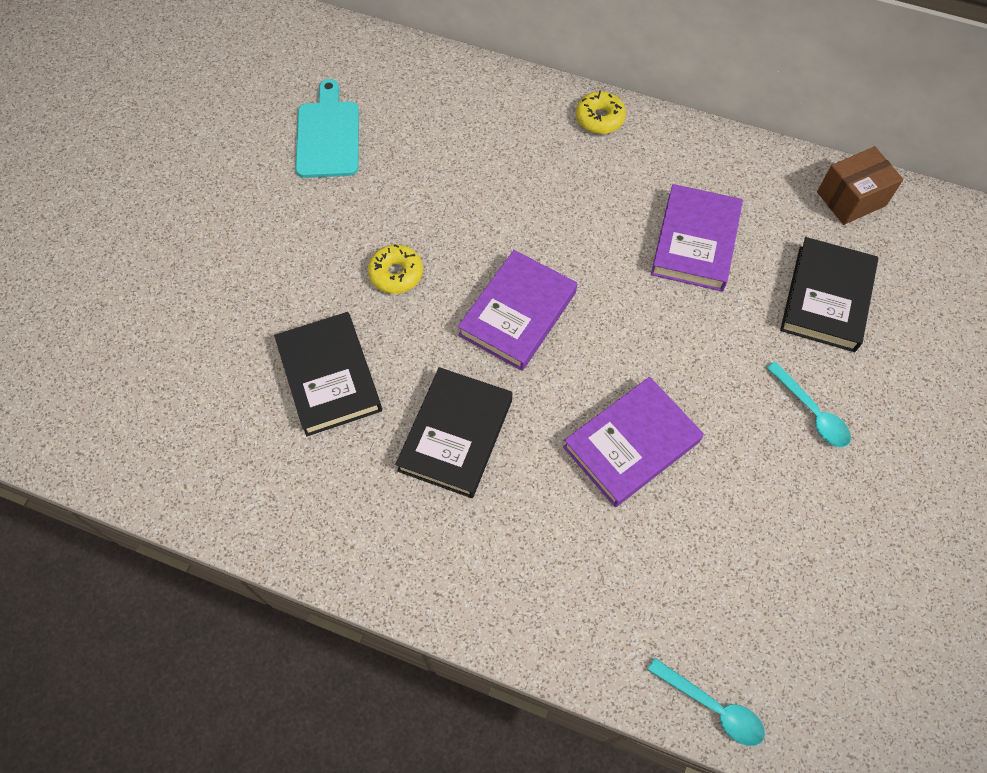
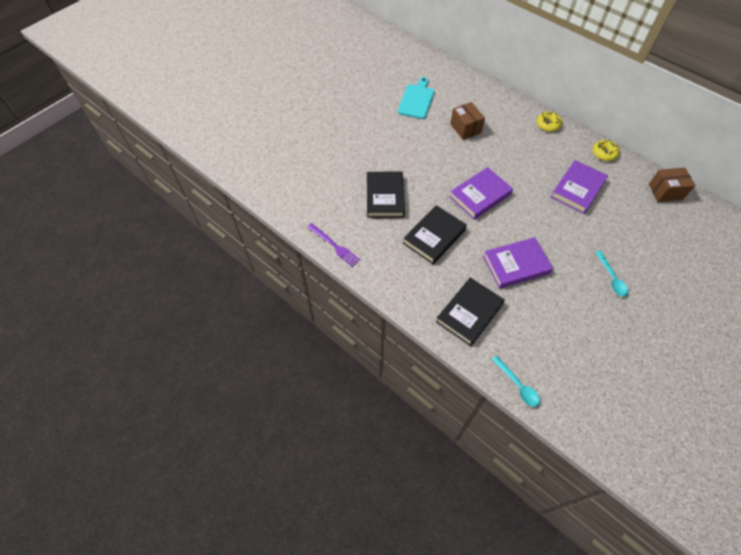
camera: 20 degrees right, 5 degrees down
yellow donut [368,245,423,294] -> yellow donut moved to [593,140,620,161]
black book [780,237,878,352] -> black book moved to [436,277,505,346]
none -> purple fork [307,223,360,267]
none -> brown box [450,102,485,140]

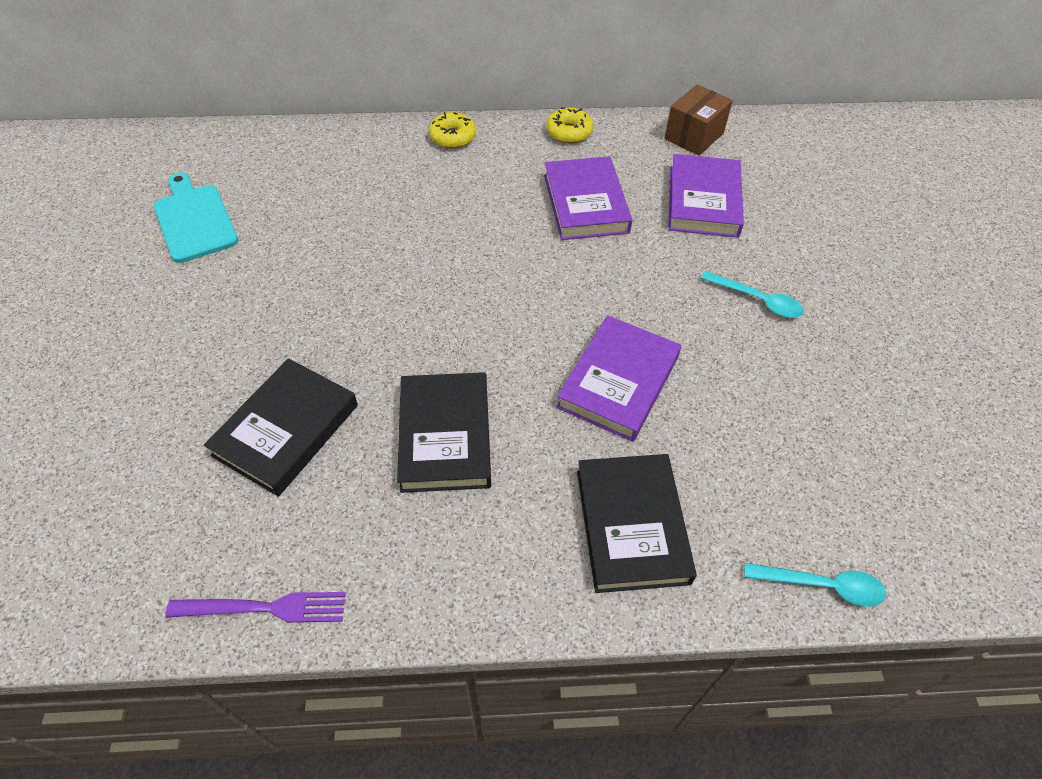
camera: 45 degrees left, 5 degrees down
black book [367,172,405,218] -> black book turned 75 degrees clockwise [204,358,358,496]
purple book [449,167,513,220] -> purple book moved to [668,154,744,238]
brown box [450,102,485,140] -> none

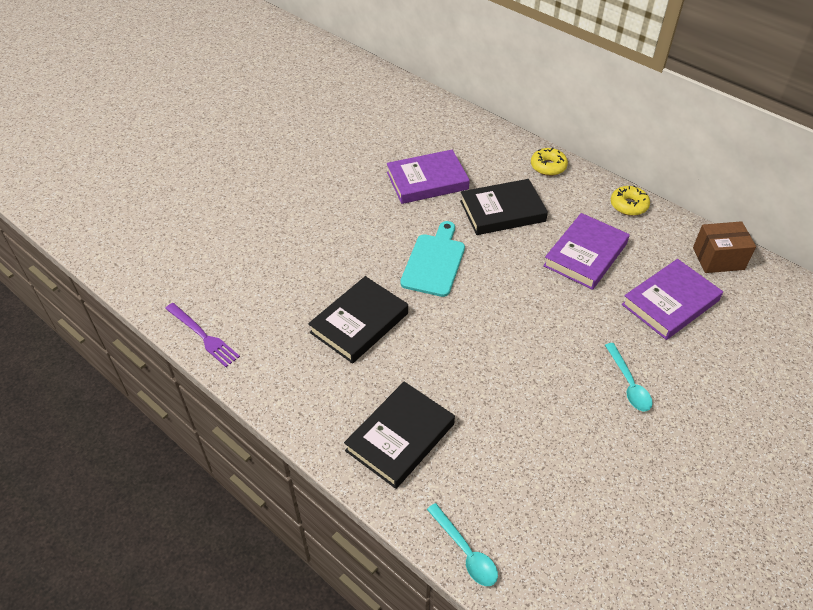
camera: 45 degrees right, 5 degrees down
turquoise cutting board [154,173,238,263] -> turquoise cutting board moved to [400,221,465,297]
black book [204,358,358,496] -> black book moved to [460,179,548,235]
purple book [556,315,681,442] -> purple book moved to [387,150,470,204]

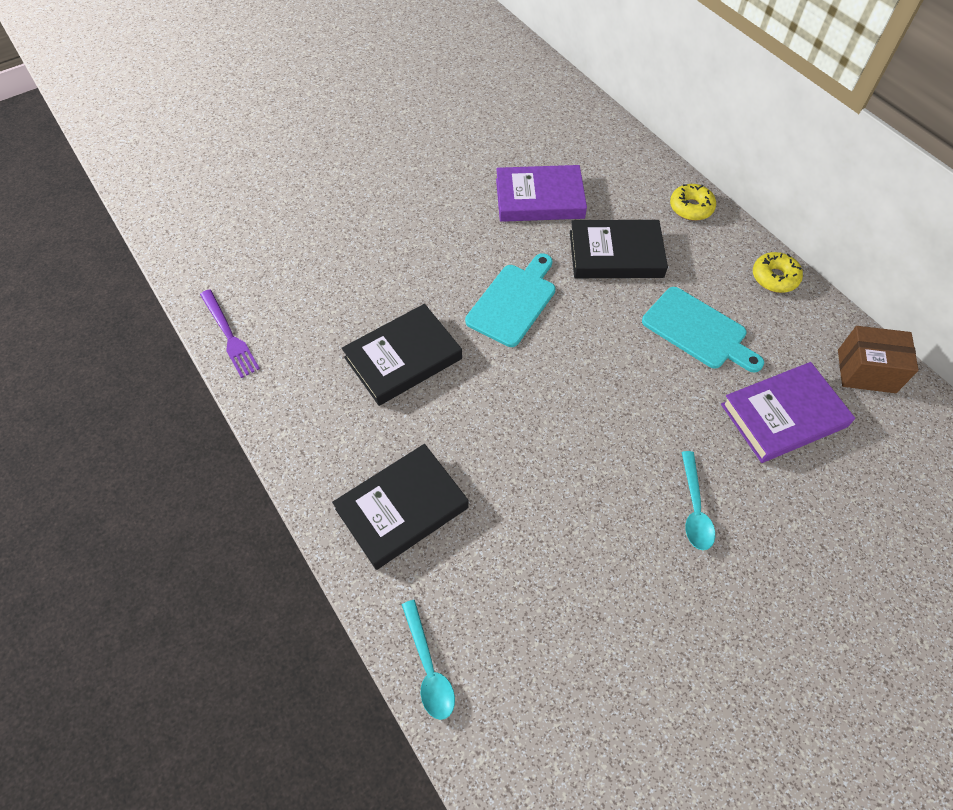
camera: 15 degrees right, 10 degrees up
purple book [543,213,630,290] -> turquoise cutting board [642,287,764,372]

